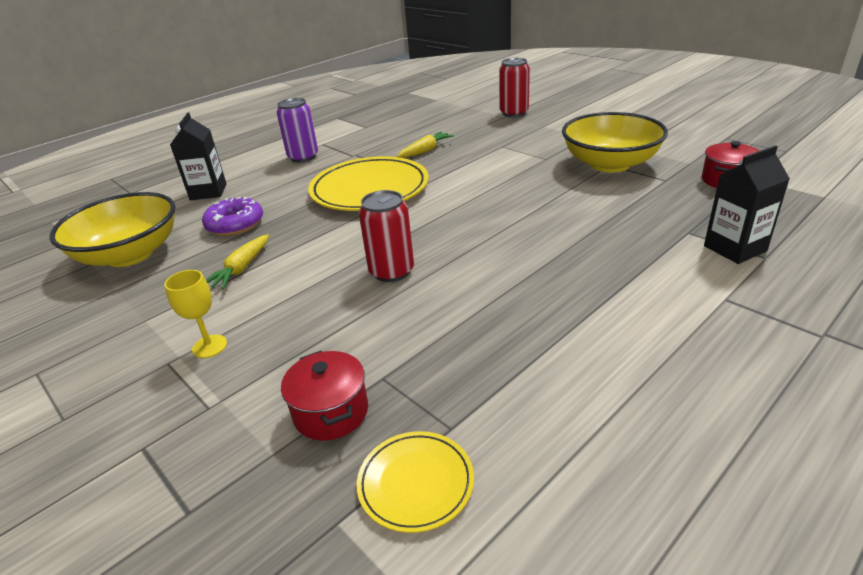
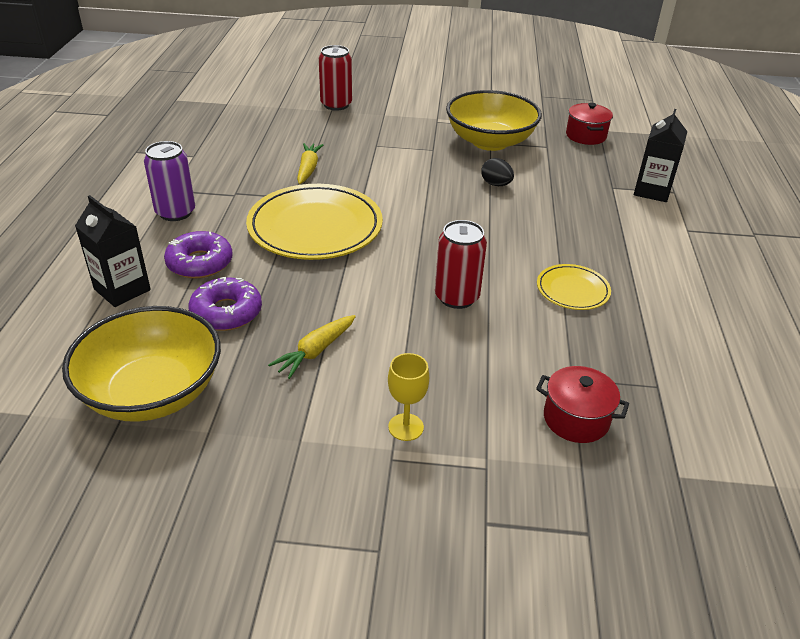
camera: 45 degrees left, 5 degrees up
yellow carrot [206,234,269,289] -> yellow carrot turned 60 degrees clockwise [268,315,356,379]
yellow plate [357,431,474,533] -> yellow plate moved to [537,264,611,310]
none -> purple donut [164,231,233,279]
none -> black egg [481,158,514,186]

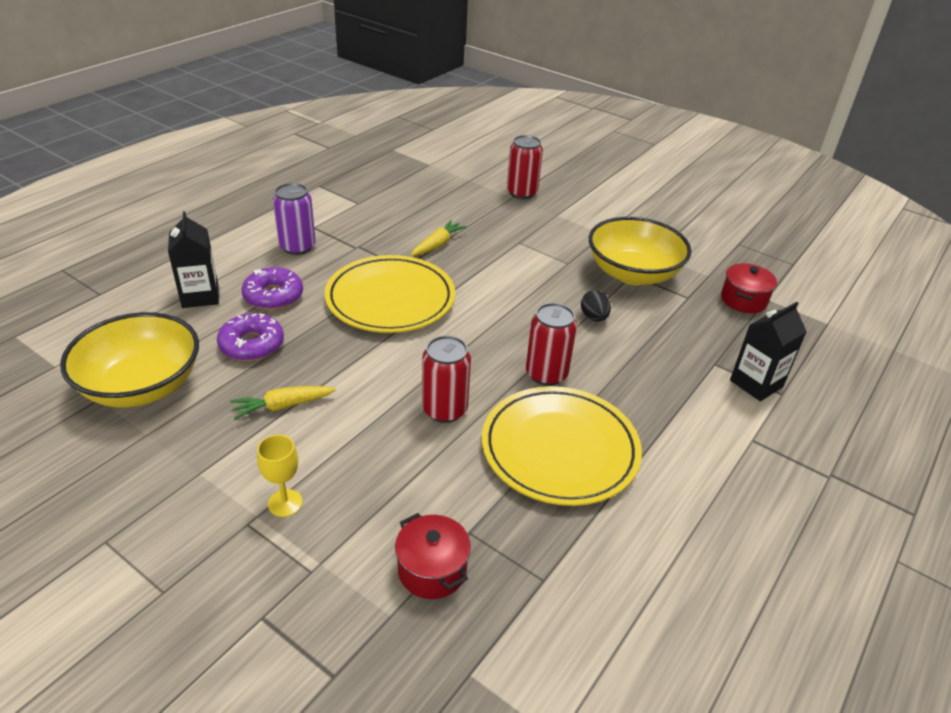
camera: 30 degrees right, 0 degrees up
yellow plate [537,264,611,310] -> yellow plate [482,386,642,506], size x2.01
none -> red can [526,303,577,386]

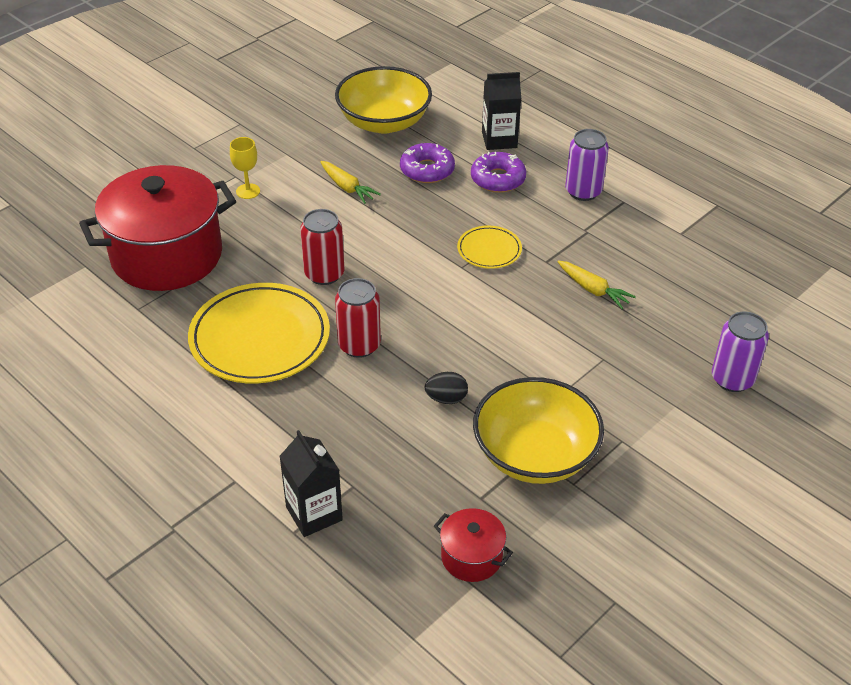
camera: 100 degrees right, 5 degrees up
yellow carrot [230,386,336,419] -> yellow carrot turned 150 degrees clockwise [320,161,381,204]
yellow plate [325,255,455,333] -> yellow plate [457,226,522,269], size x0.50
red pot [395,513,471,599] -> red pot [79,165,236,291], size x2.29
red can [507,135,543,199] -> purple can [712,312,769,392]

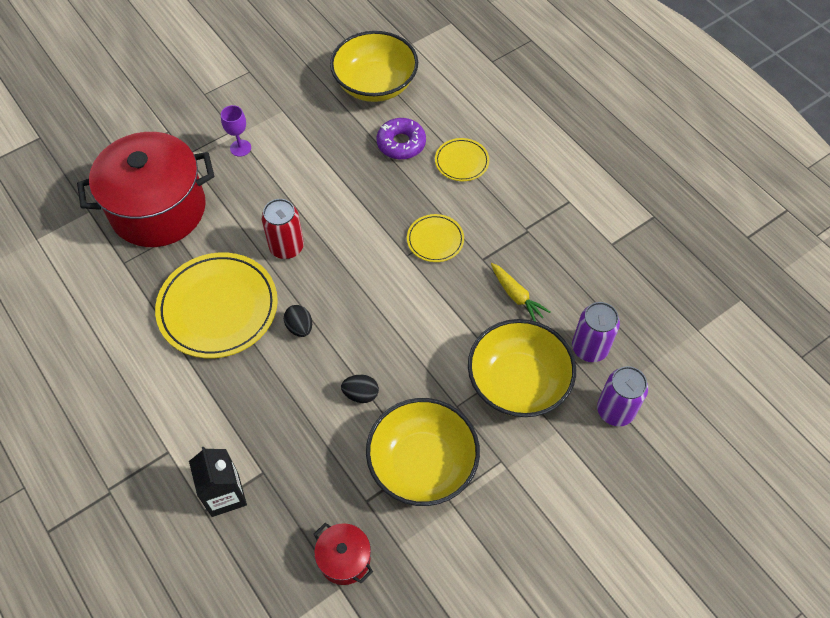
camera: 10 degrees right, 15 degrees up
yellow goblet [230,137,260,199] -> purple goblet [221,105,251,157]
yellow carrot [320,161,381,204] -> none
red can [335,278,381,358] -> black egg [284,305,312,337]
purple donut [471,152,526,193] -> yellow plate [435,138,489,181]
black carton [482,72,521,150] -> none
purple can [565,129,609,201] -> purple can moved to [572,302,620,362]
none -> yellow bowl [468,319,576,417]

